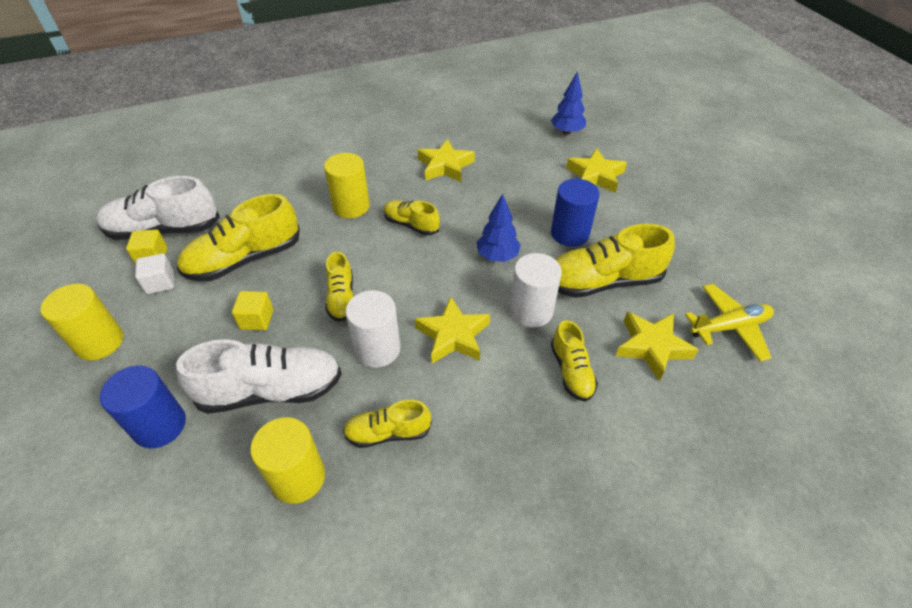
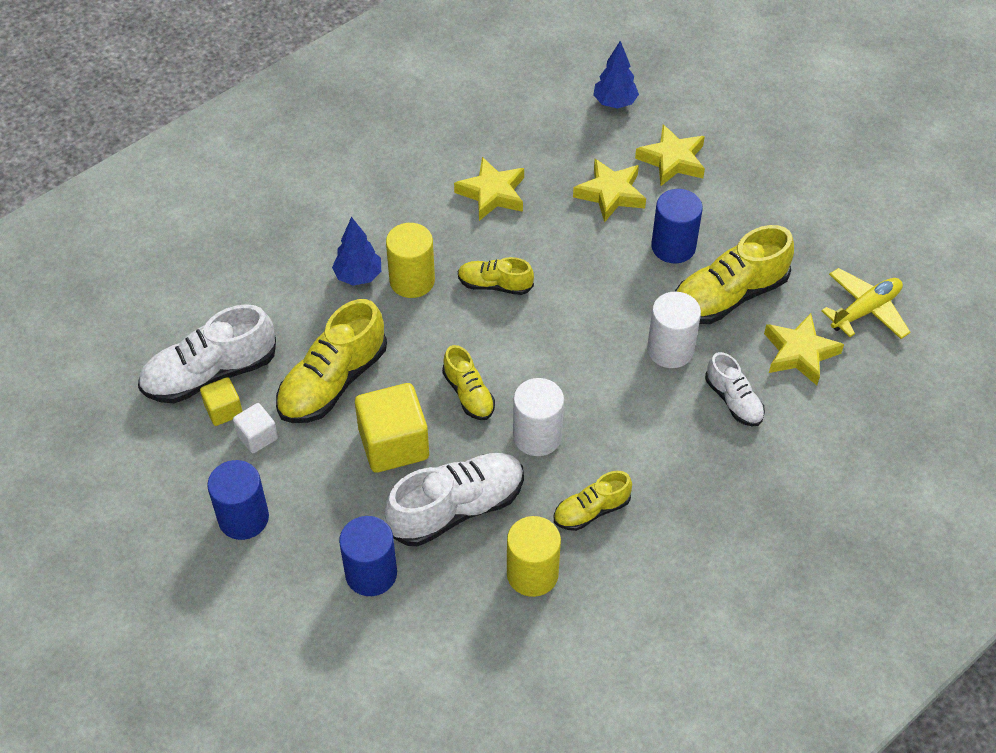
camera: 20 degrees left, 5 degrees up
yellow cylinder [40,284,123,361] -> blue cylinder [207,460,269,540]
yellow cube [232,291,273,330] -> yellow cube [355,383,429,473], size x1.88
yellow star [415,296,490,363] -> yellow star moved to [573,159,646,223]
blue tree [477,194,521,262] -> blue tree moved to [332,217,381,286]
yellow shoe [551,320,598,402] -> white shoe [705,352,765,426]

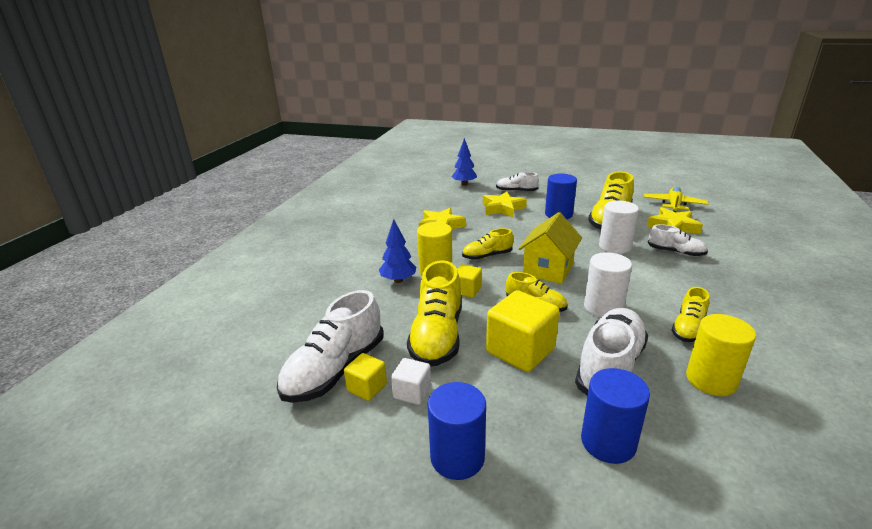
camera: 30 degrees left, 25 degrees down
yellow star [635,124,705,186] -> white shoe [496,172,539,192]
none -> yellow cube [457,264,482,298]
none -> yellow house [518,212,582,284]

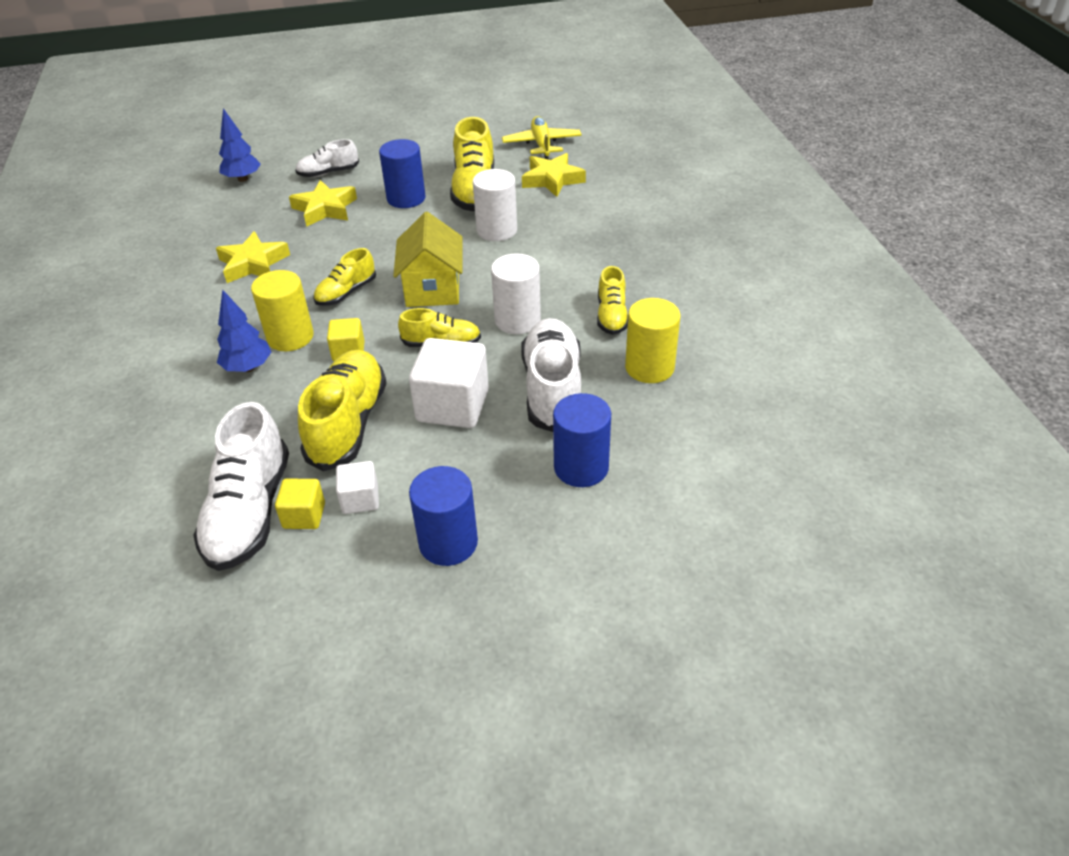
camera: 30 degrees left, 15 degrees up
yellow shoe [407,260,462,367] -> yellow shoe turned 150 degrees counterclockwise [298,350,387,472]
yellow cube [486,290,560,372] -> white cube [409,338,489,428]
white shoe [648,224,708,257] -> none

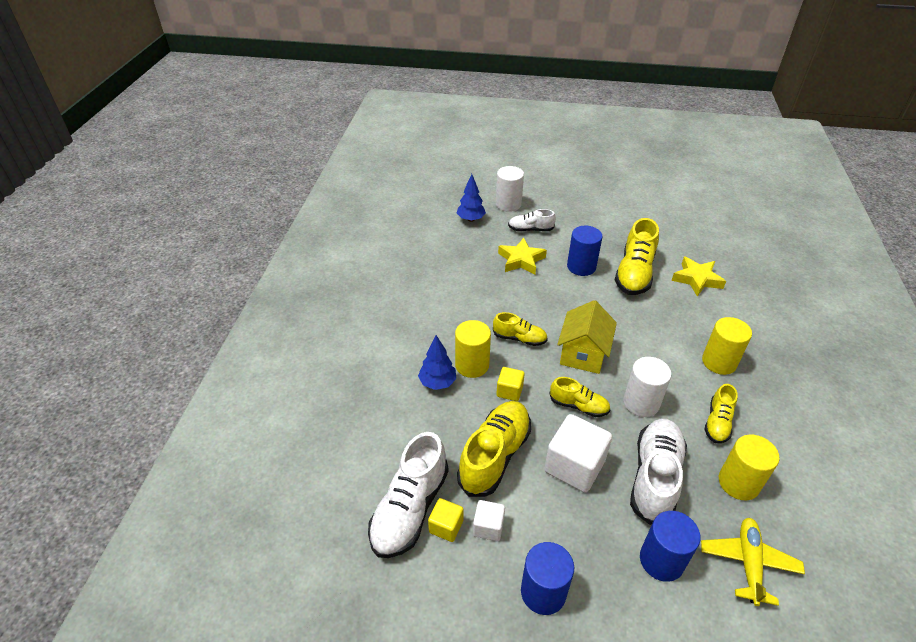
camera: 20 degrees right, 0 degrees up
yellow star [216,231,290,283] -> none
yellow shoe [313,248,376,306] -> yellow shoe turned 135 degrees counterclockwise [493,312,548,346]
white cylinder [473,169,517,241] -> white cylinder moved to [496,166,524,212]
yellow plane [502,116,582,159] -> yellow plane moved to [701,518,805,606]
none -> yellow cylinder [702,317,752,375]

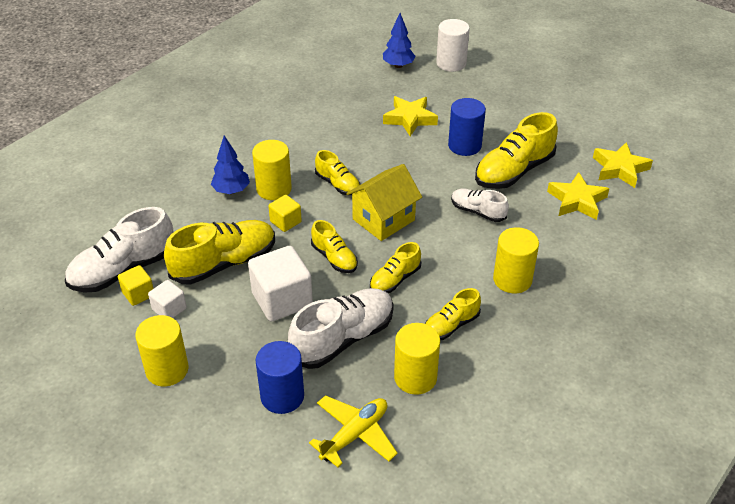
camera: 30 degrees right, 0 degrees up
white shoe [508,209,556,231] -> white shoe moved to [451,189,509,222]
blue cylinder [521,542,574,615] -> yellow cylinder [135,315,189,387]
white cylinder [623,357,672,417] -> yellow shoe [370,242,421,293]
none -> yellow star [593,142,653,188]

